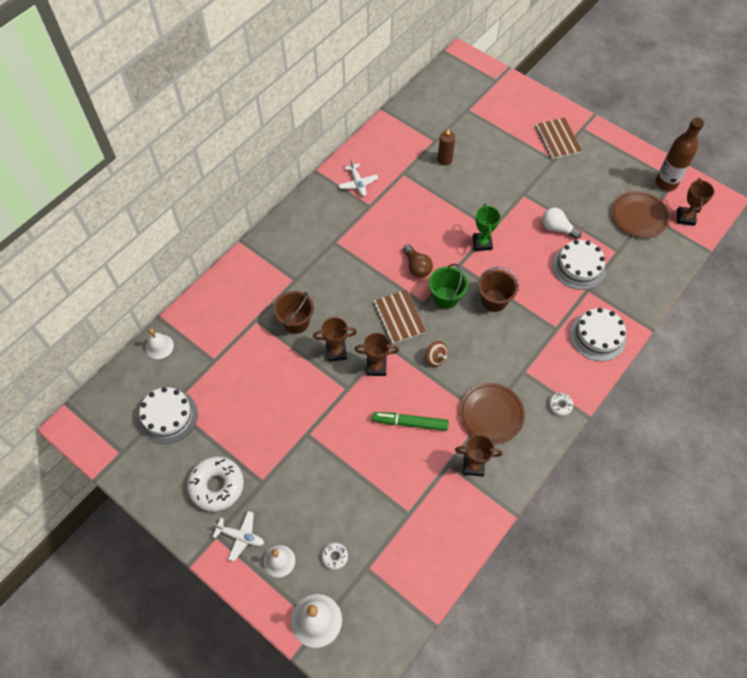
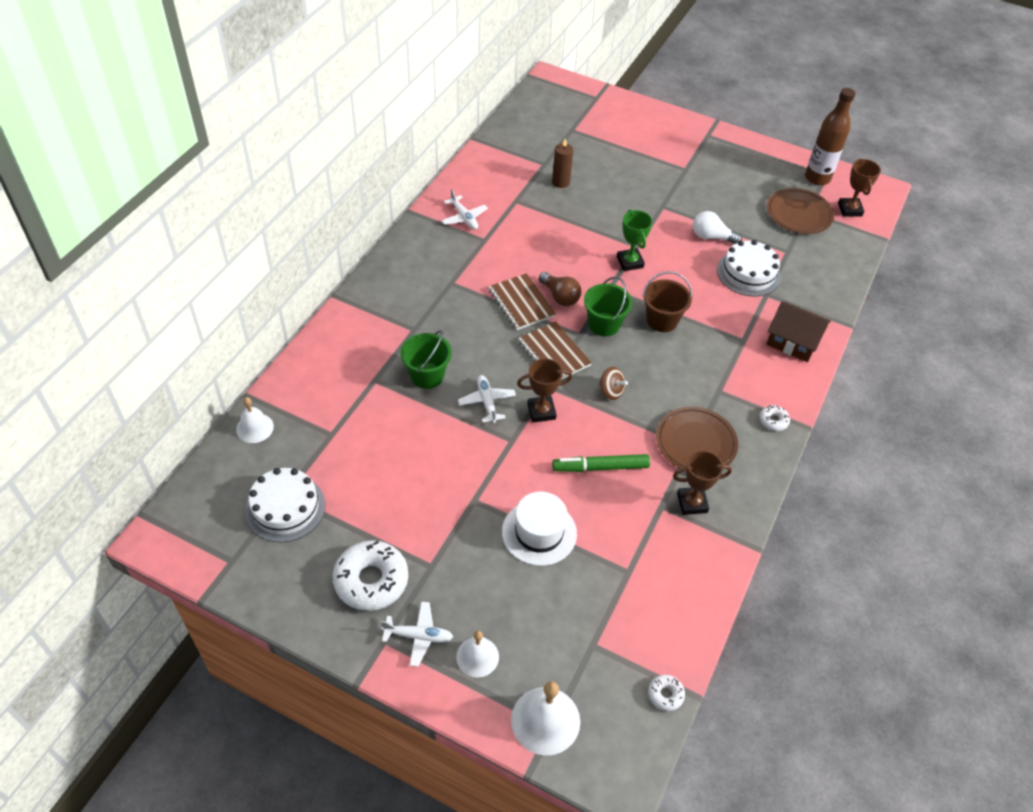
camera: 15 degrees left, 10 degrees down
brown bucket [274,291,314,334] -> green bucket [400,330,452,389]
brown trophy [313,317,357,362] -> white plane [458,375,516,423]
white donut [321,542,348,570] -> white donut moved to [648,675,685,711]
brown notebook [535,118,582,159] -> brown notebook moved to [488,273,556,330]
white cake [570,308,626,361] -> brown house [766,301,831,362]
none -> white hat [502,492,577,566]

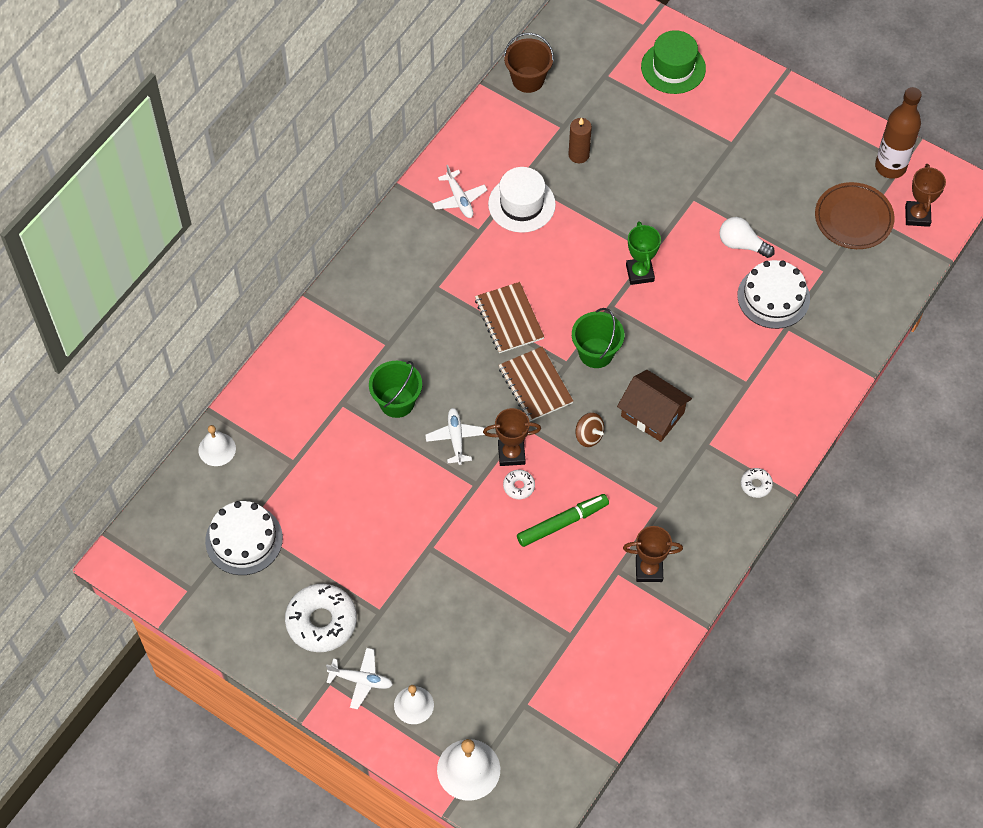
camera: 10 degrees right, 10 degrees up
white hat [502,492,577,566] -> white hat moved to [488,167,556,233]
brown light bulb [539,272,582,306] -> none
green marker [552,454,650,472] -> green marker turned 150 degrees clockwise [517,494,609,547]
brown bucket [643,271,692,332] -> brown bucket moved to [504,33,554,93]
white donut [648,675,685,711] -> white donut moved to [503,470,535,499]
brown plate [656,407,738,469] -> none
brown house [766,301,831,362] -> brown house moved to [617,370,692,442]
none -> green hat [641,30,706,94]

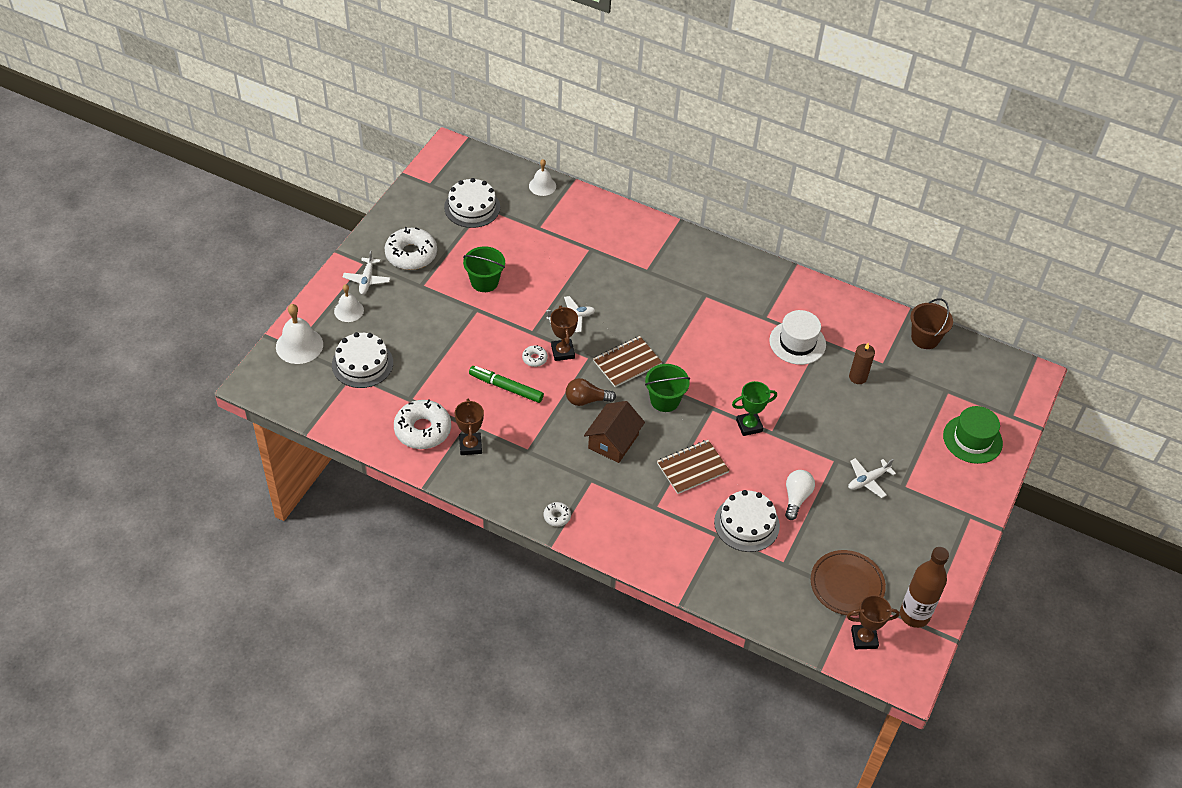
camera: 80 degrees right, 10 degrees down
green bucket [369,361,422,418] -> green bucket moved to [463,246,505,292]
white plane [433,165,487,218] -> white plane moved to [848,458,896,498]
brown notebook [475,282,544,353] -> brown notebook moved to [657,440,730,494]
green marker [517,494,609,547] -> green marker turned 150 degrees clockwise [469,366,544,403]
brown spinning top [575,413,604,447] -> brown light bulb [566,378,616,406]
none -> white cake [332,332,393,388]
none -> white donut [394,399,451,449]

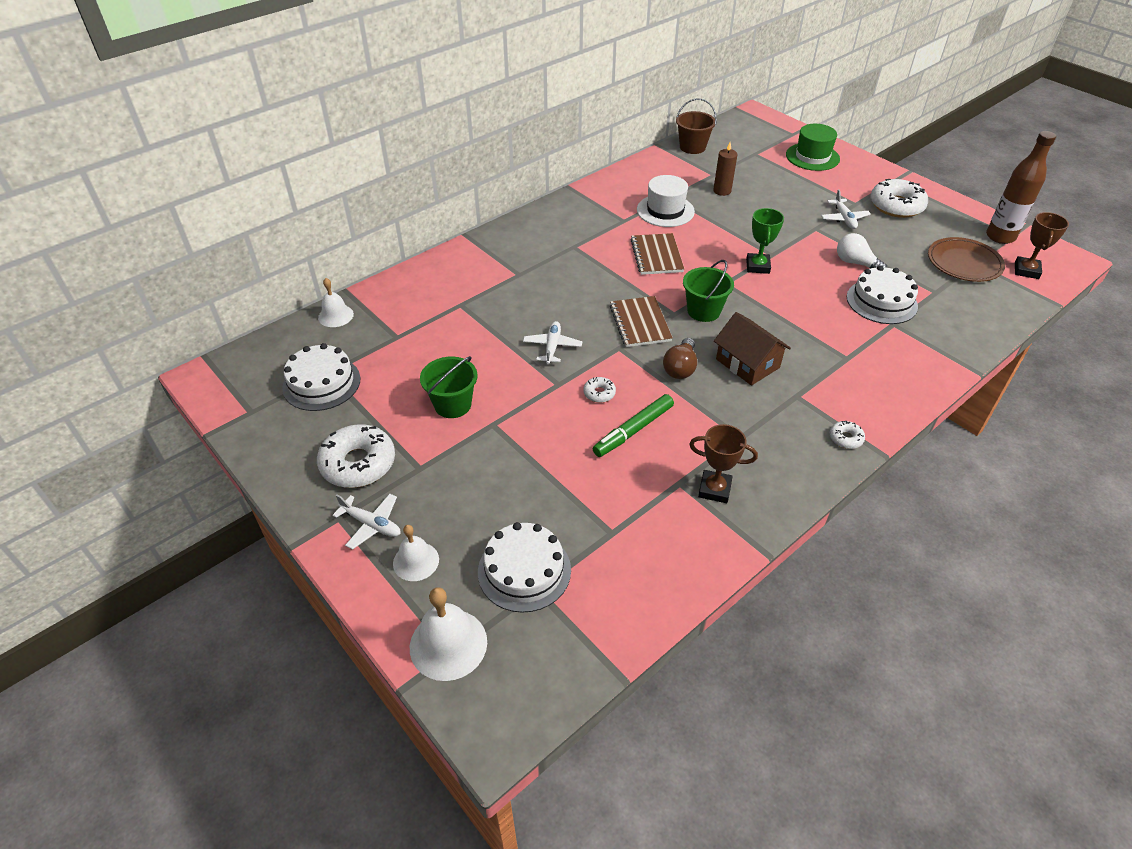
camera: 65 degrees left, 5 degrees down
white donut [394,399,451,449] -> white donut moved to [870,179,928,218]
brown trophy [550,306,578,361] -> none
brown notebook [657,440,730,494] -> brown notebook moved to [630,233,684,275]

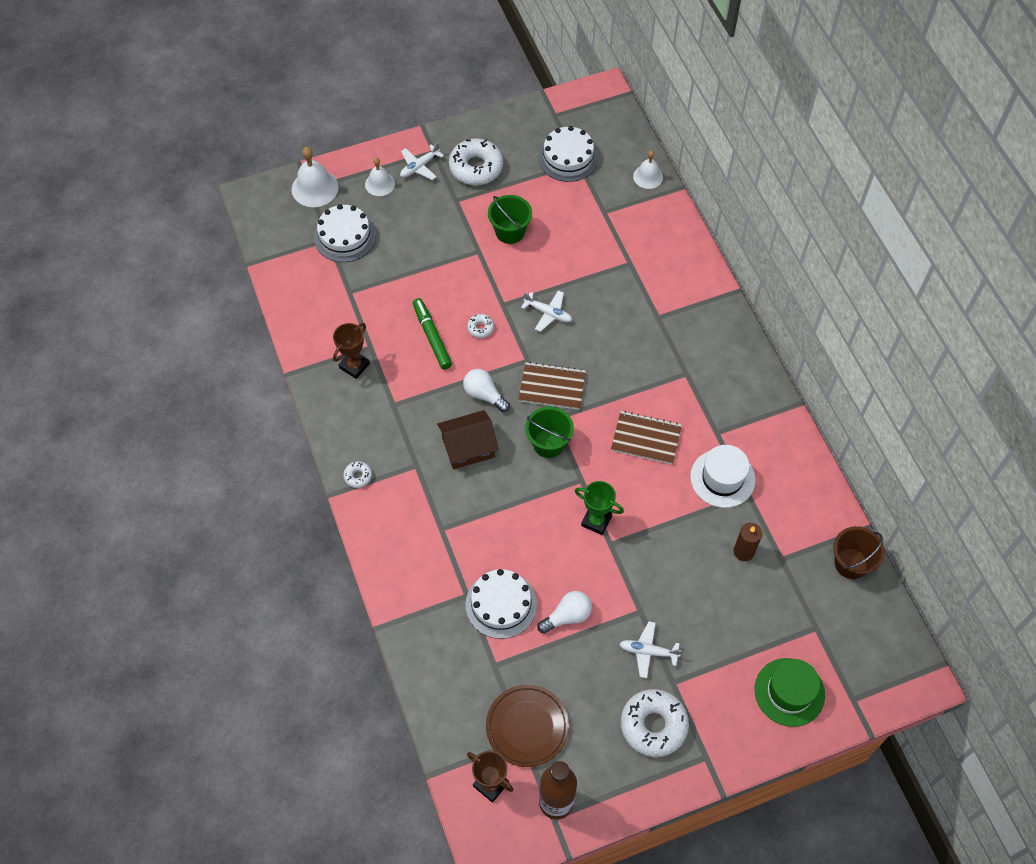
camera: 110 degrees right, 15 degrees up
brown light bulb [663,338,697,379] -> white light bulb [463,369,510,412]

